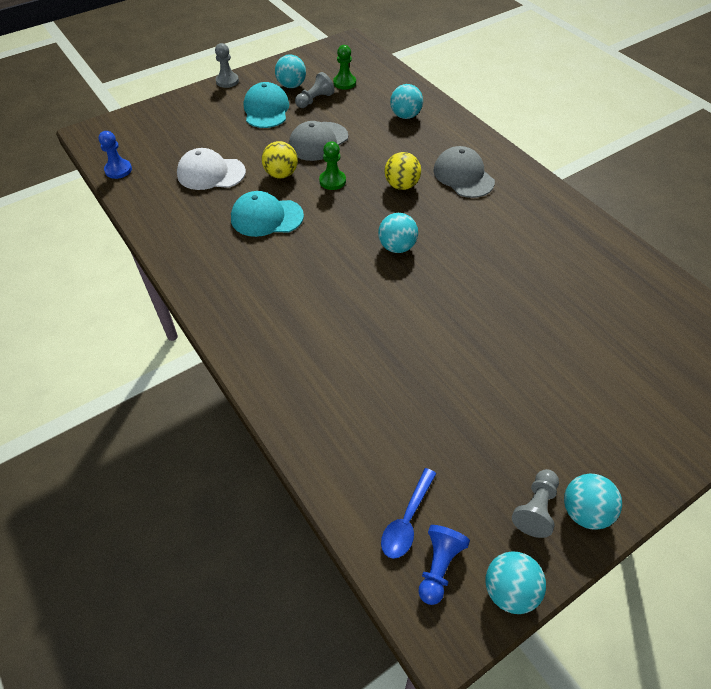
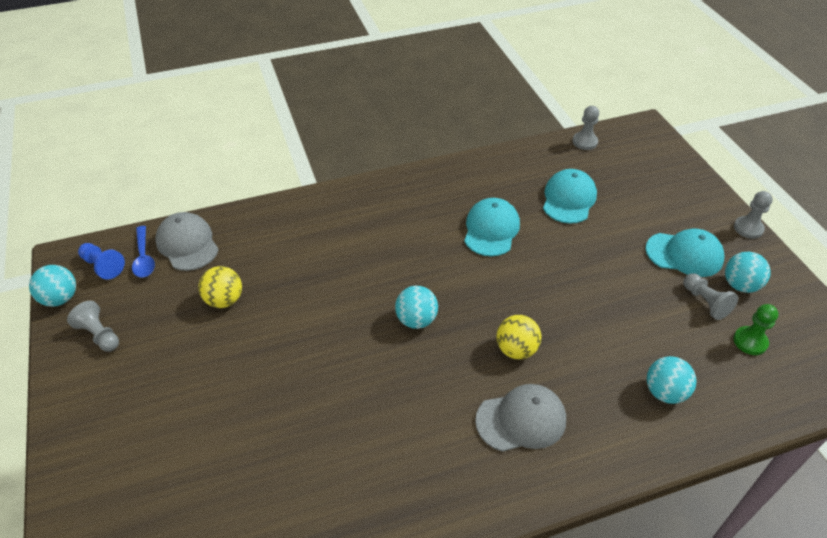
camera: 105 degrees right, 5 degrees down
blue pawn [99,131,132,179] -> grey pawn [573,106,599,150]
white cap [177,148,246,190] -> turquoise cap [543,169,597,224]
yellow ball [262,141,298,179] -> yellow ball moved to [199,266,242,308]
grey cap [289,121,348,161] -> grey cap moved to [155,212,219,271]
green pawn [319,141,346,190] -> none
blue spoon [381,468,436,559] -> blue spoon turned 150 degrees counterclockwise [132,226,155,278]
turquoise ball [564,474,622,530] -> none

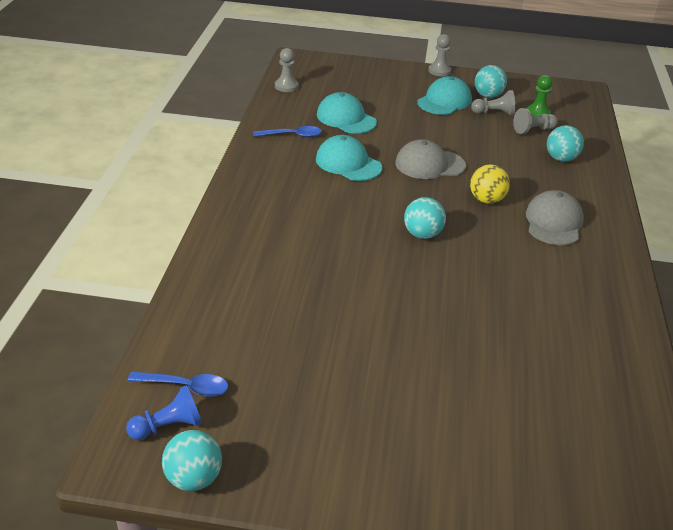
camera: 65 degrees left, 10 degrees down
grey pawn [67,301,119,352] -> grey pawn moved to [513,108,558,134]
grey cap [155,212,219,271] -> grey cap moved to [395,139,466,179]
yellow ball [199,266,242,308] -> none
none -> blue spoon [253,126,322,138]

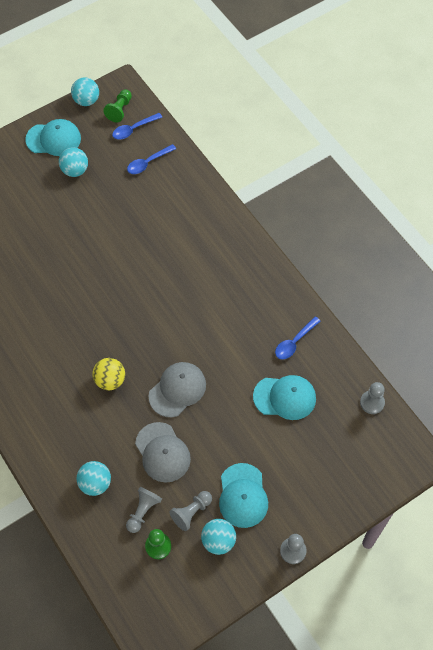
camera: 140 degrees right, 25 degrees up
blue pawn [126,385,202,440] -> green pawn [103,89,132,123]
turquoise cap [316,135,382,181] -> turquoise cap moved to [25,119,81,156]
turquoise ball [404,197,446,239] -> turquoise ball moved to [59,147,88,177]
grey cap [526,190,584,245] -> grey cap moved to [135,422,191,483]
none -> blue spoon [127,144,176,174]

